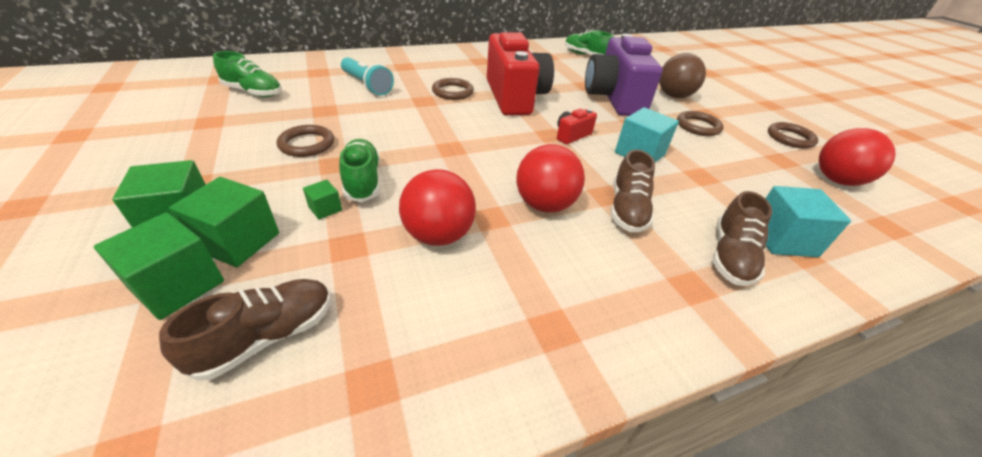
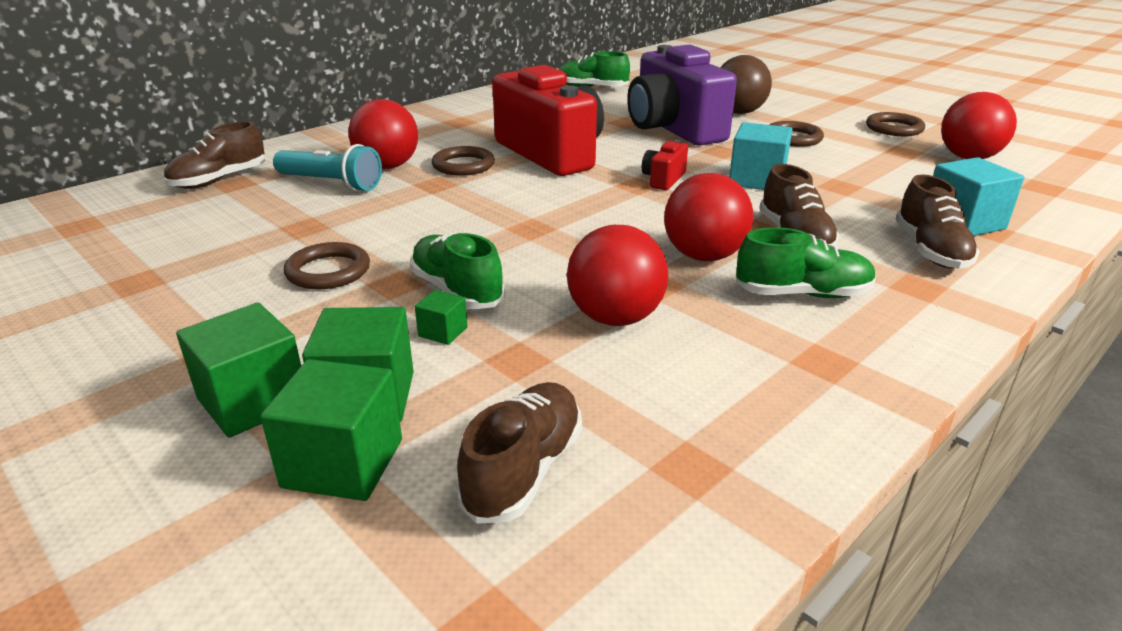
camera: 20 degrees left, 10 degrees down
green shoe [213,51,281,97] -> green shoe moved to [736,227,876,298]
none -> brown shoe [164,121,265,189]
none -> red ball [348,99,418,169]

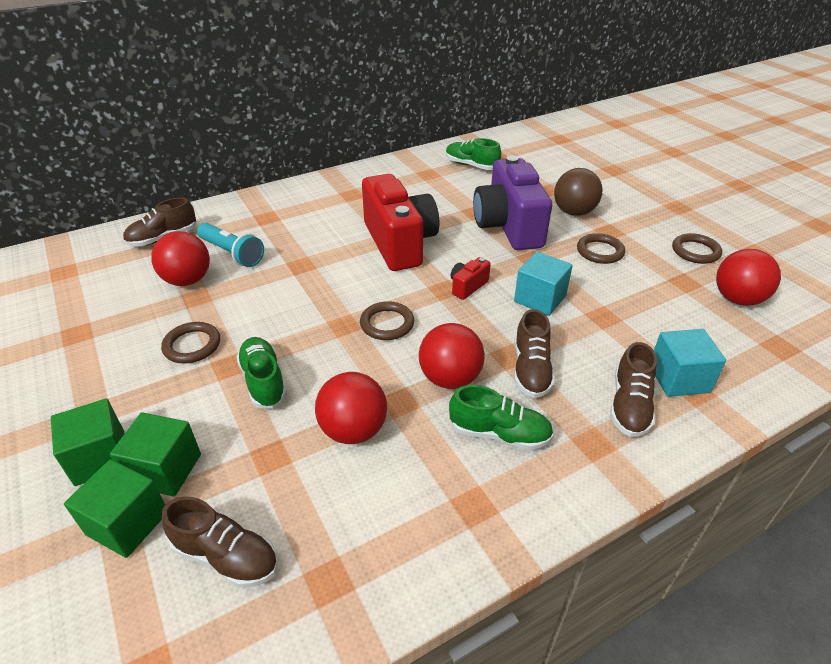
camera: 15 degrees right, 10 degrees up
red ball [348,99,418,169] -> red ball moved to [151,231,210,286]
green cube [415,290,468,345] -> none
brown ring [432,146,495,176] -> brown ring moved to [360,301,414,340]
brown shoe [456,382,582,524] -> brown shoe turned 75 degrees clockwise [162,496,278,587]

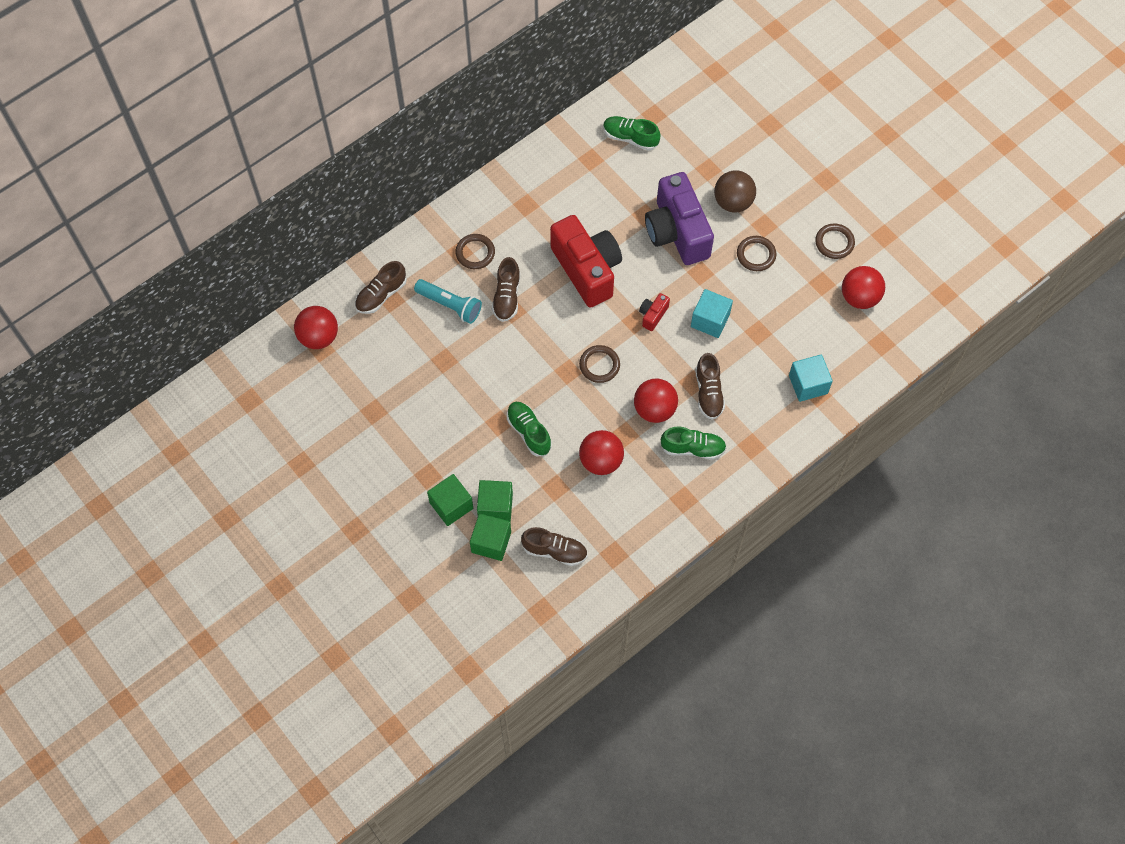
camera: 10 degrees left, 25 degrees up
red ball [151,231,210,286] -> red ball moved to [294,306,338,349]
brown ring [161,322,220,363] -> brown ring moved to [455,234,495,269]
brown shoe [610,342,657,437] -> brown shoe moved to [492,257,520,322]

